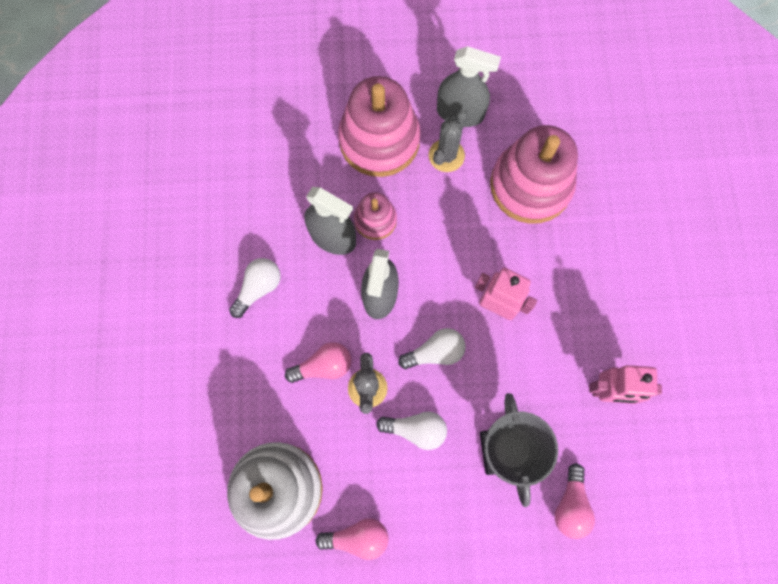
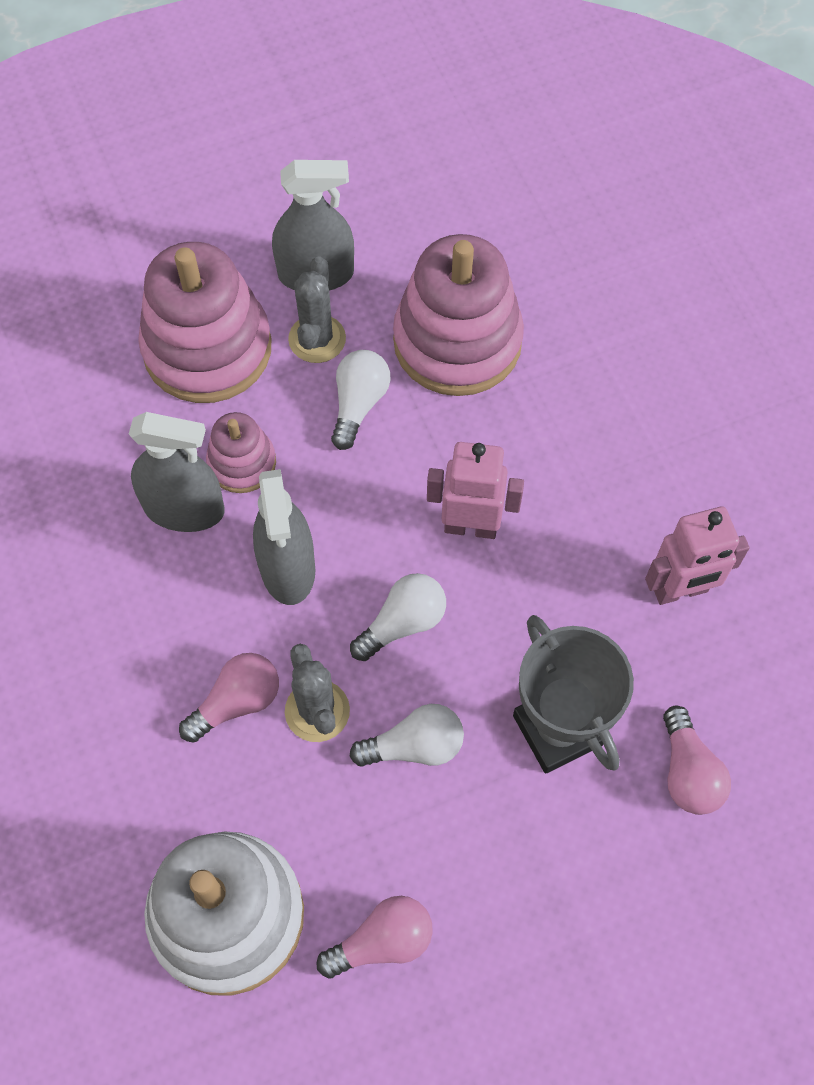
camera: 20 degrees left, 10 degrees down
white light bulb [229,258,281,318] -> white light bulb moved to [331,350,390,450]

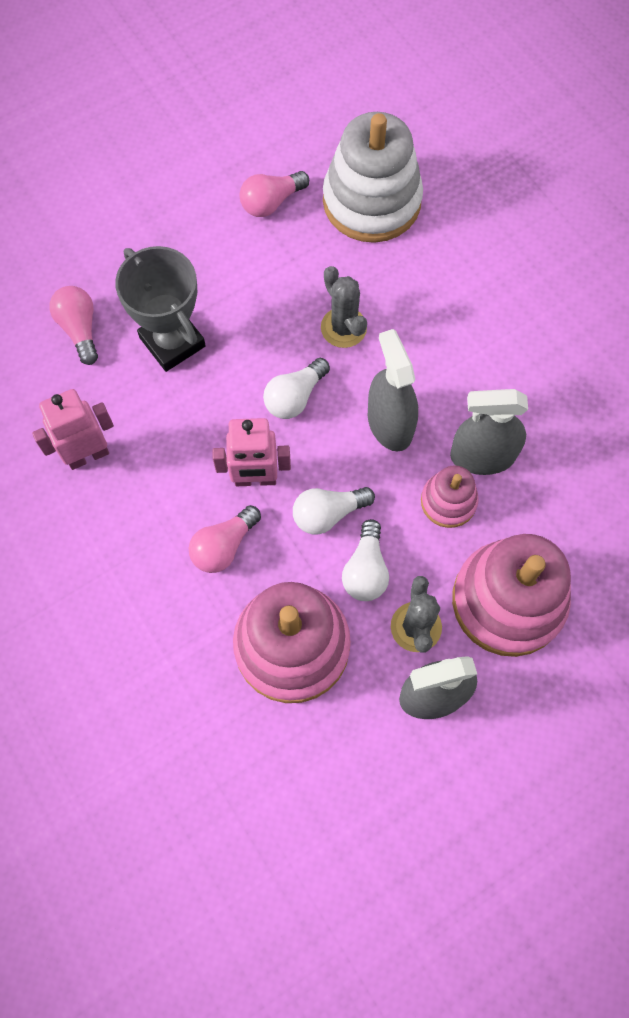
camera: 170 degrees right, 5 degrees up
pink light bulb [179,653,279,743] -> pink light bulb moved to [189,505,261,573]
white light bulb [350,704,464,767] -> white light bulb moved to [293,487,375,535]

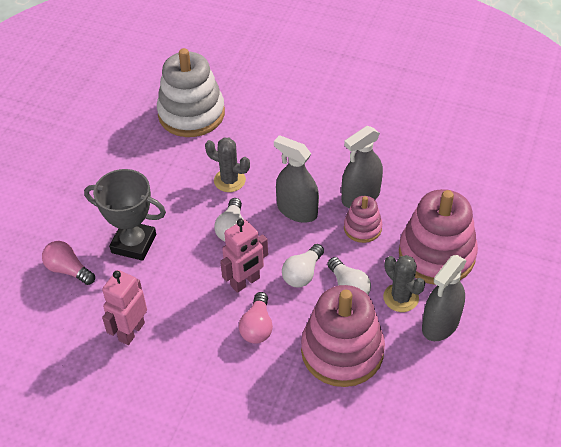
camera: 35 degrees left, 20 degrees down
pink light bulb [239,171,309,217] -> none

